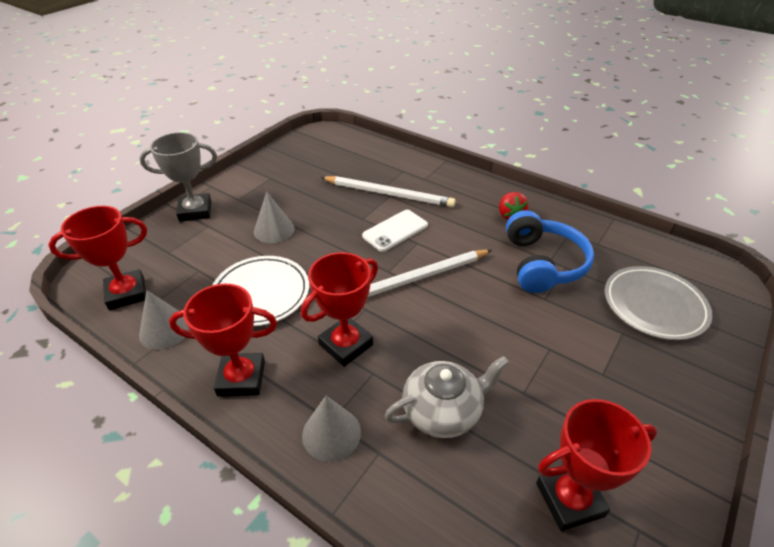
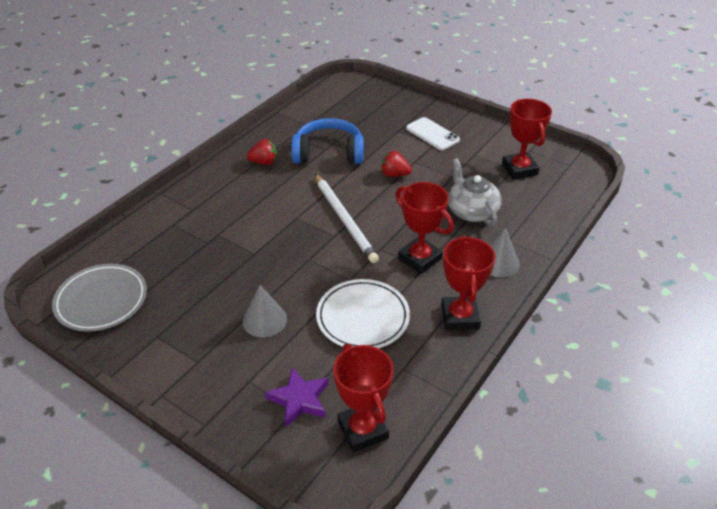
camera: 90 degrees left, 0 degrees up
grey cone [139,290,190,350] -> none
grey trophy [140,132,217,222] -> none
white pencil [321,176,455,207] -> none
white phone [362,210,428,252] -> white phone moved to [406,117,460,150]
grey plate [605,266,713,340] -> grey plate moved to [52,264,147,332]
none -> purple star [265,367,328,427]
none -> red strawberry [381,151,412,177]

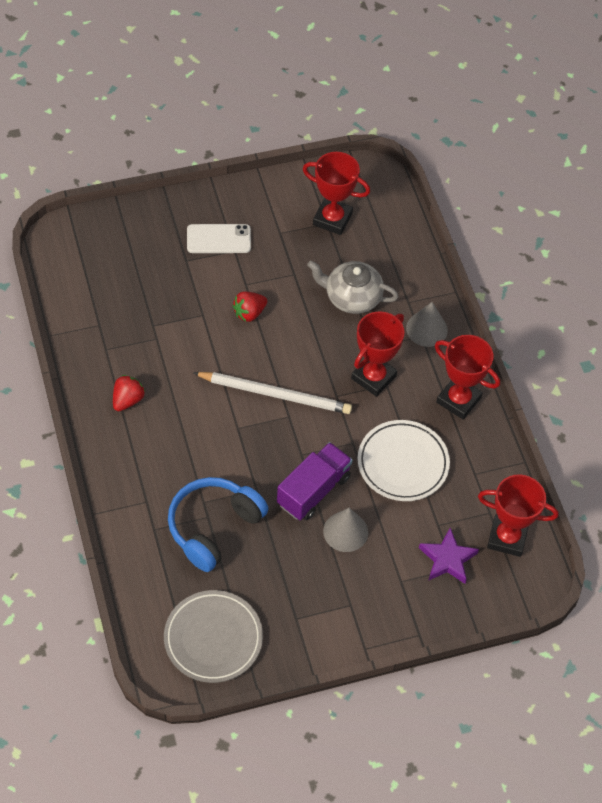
camera: 55 degrees left, 15 degrees up
blue headphones [291,118,364,164] -> blue headphones moved to [168,477,269,572]
red trophy [395,182,454,274] -> red trophy turned 45 degrees counterclockwise [351,311,405,397]
none -> purple truck [277,442,352,520]

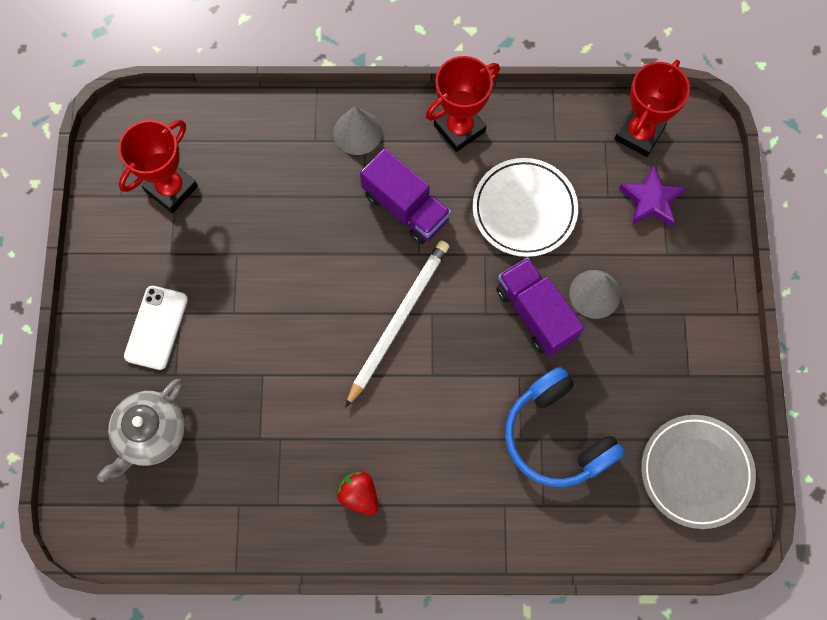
camera: 70 degrees left, 15 degrees up
red strawberry [233,292,267,322] -> none
grey teapot [307,261,399,314] -> grey teapot moved to [97,379,185,482]
red trophy [351,311,405,397] -> purple truck [360,148,451,244]

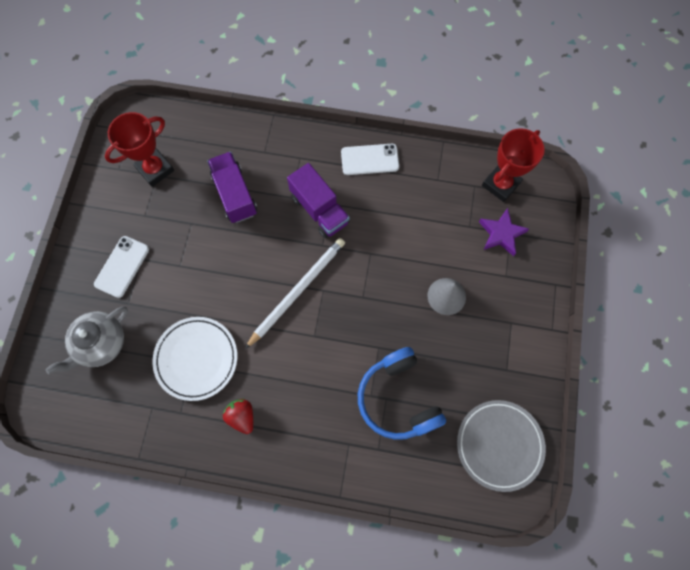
camera: 10 degrees right, 0 degrees up
grey cone [333,106,382,155] -> none
red trophy [426,56,500,152] -> white phone [341,144,399,175]
white plate [472,158,578,257] -> white plate moved to [153,317,237,401]
purple truck [496,257,584,357] -> purple truck moved to [207,152,257,223]

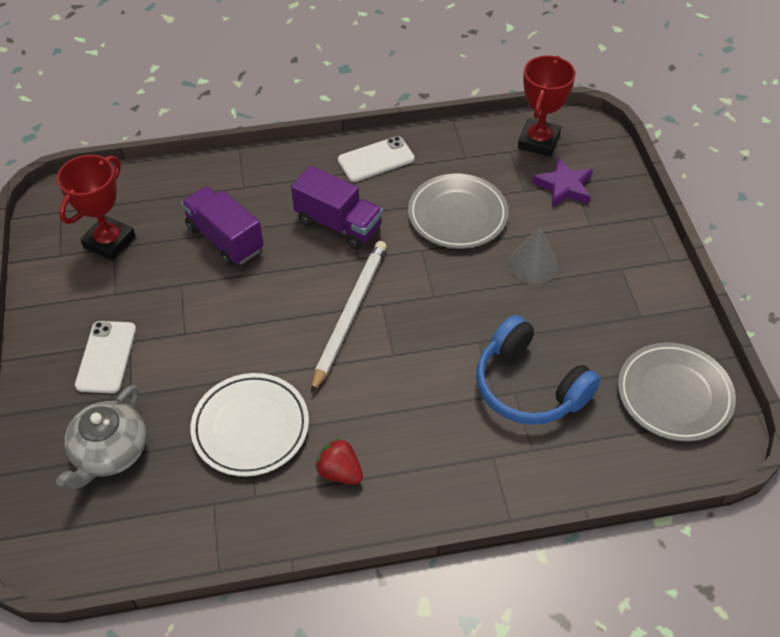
camera: 20 degrees left, 20 degrees down
none -> grey plate [408,174,509,249]

